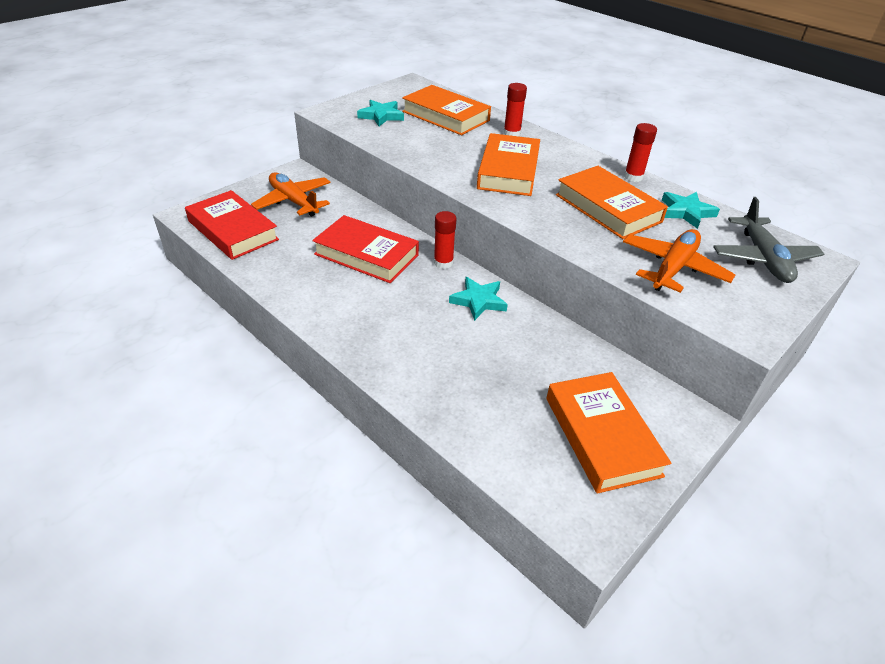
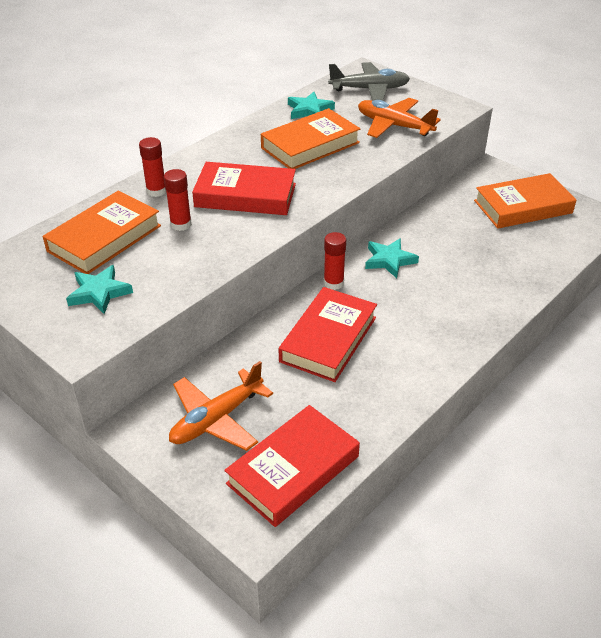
camera: 90 degrees left, 0 degrees up
orange book [477,133,540,196] -> red book [192,162,296,215]
red glue stick [624,123,657,182] -> red glue stick moved to [164,169,192,231]

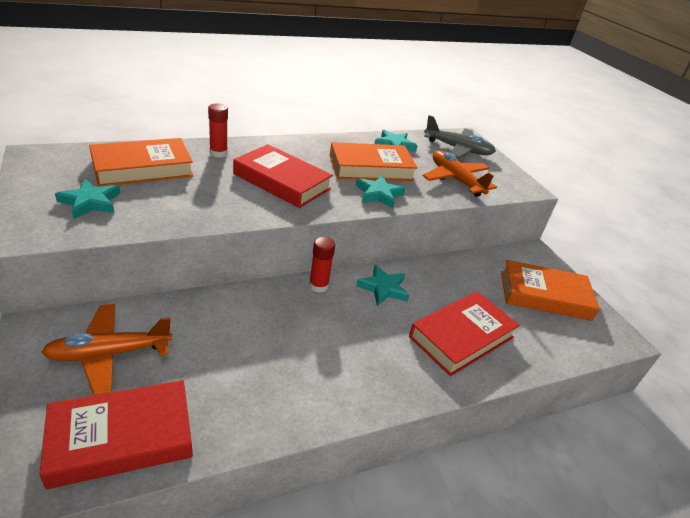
camera: 20 degrees right, 5 degrees down
red glue stick [164,169,192,231] -> none
red book [279,287,377,382] -> red book moved to [409,291,520,376]
none -> turquoise star [355,175,406,208]

